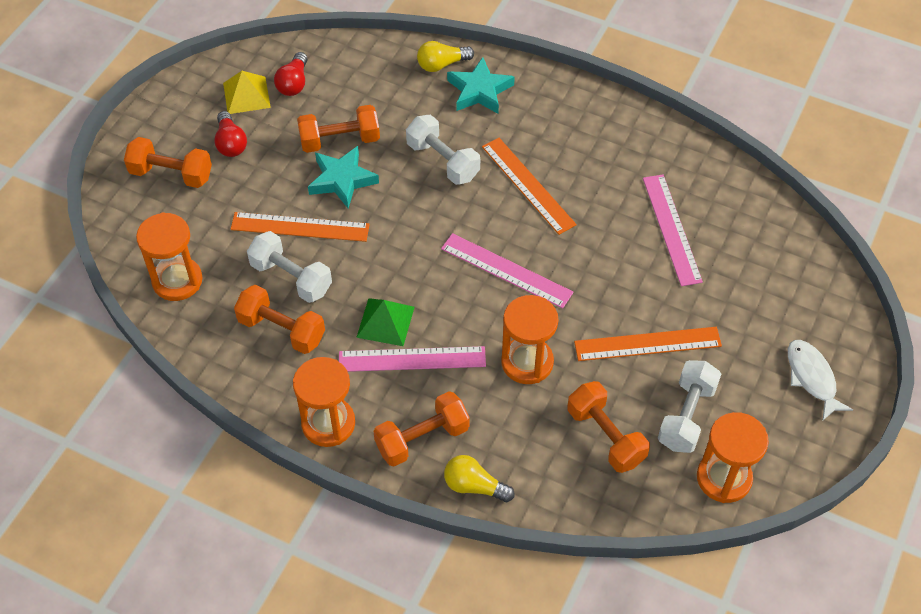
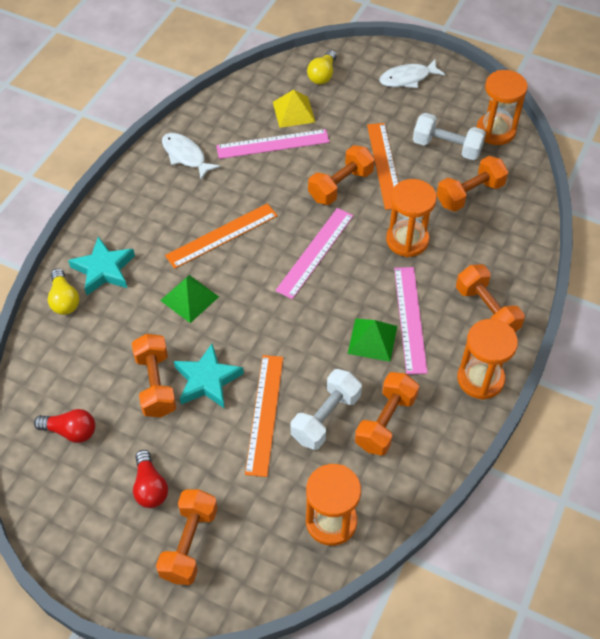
camera: 90 degrees left, 0 degrees up
red light bulb [214,111,247,157] -> red light bulb turned 90 degrees clockwise [133,450,168,508]
yellow pyramid [223,71,271,114] -> yellow pyramid moved to [273,90,315,128]
white dumbbell [406,115,480,185] -> green pyramid [160,275,219,323]
yellow light bulb [444,455,514,502] -> yellow light bulb moved to [307,50,337,85]
none -> white fish [162,133,220,179]
none -> orange dumbbell [308,145,375,205]

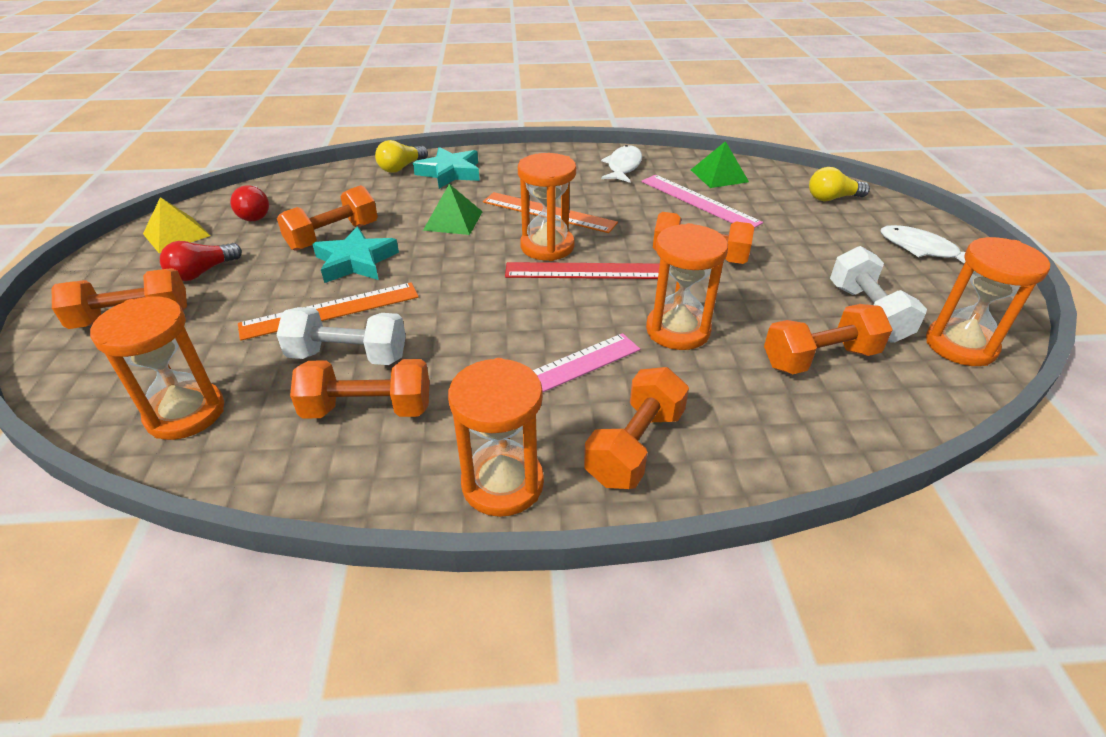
camera: 60 degrees right, 15 degrees down
yellow pyramid [273,90,315,128] -> yellow pyramid moved to [143,197,210,253]
pink ruler [275,208,354,299] -> red ruler [505,262,660,279]
green pyramid [348,318,397,362] -> green pyramid moved to [691,141,749,188]
orange ruler [367,123,398,210] -> none
orange dumbbell [436,156,508,212] -> orange dumbbell turned 45 degrees counterclockwise [764,304,893,374]
none -> orange hourglass [518,153,576,261]

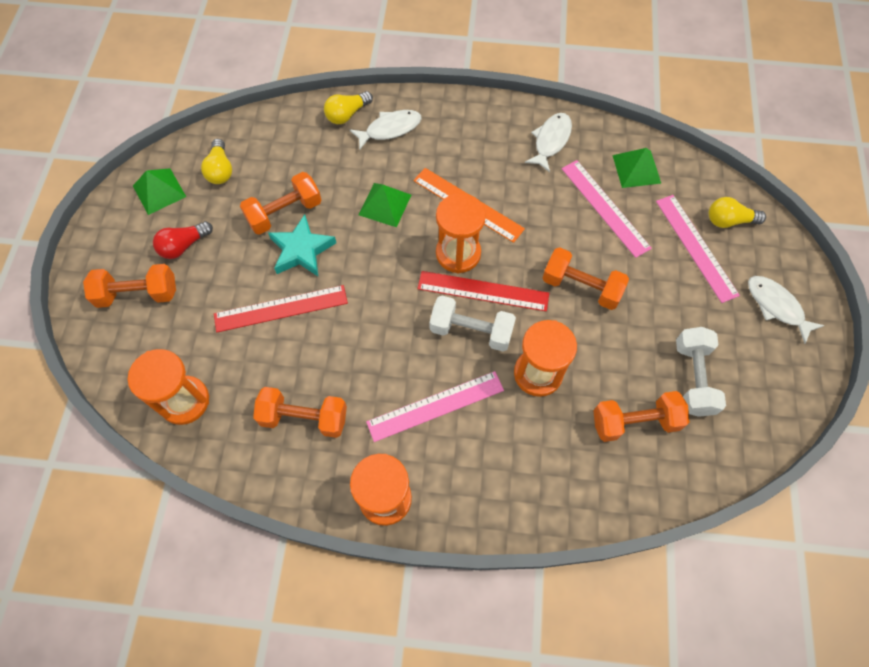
camera: 10 degrees right, 25 degrees up
yellow pyramid [143,197,210,253] -> green pyramid [133,168,186,215]
red light bulb [230,185,269,221] -> yellow light bulb [201,139,232,184]
orange ruler [238,282,419,341] -> red ruler [214,285,348,332]
white dumbbell [277,307,406,365] -> white dumbbell moved to [430,295,516,352]
turquoise star [413,147,480,189] -> white fish [350,110,422,150]
orange dumbbell [584,367,689,489] -> none
orange hourglass [926,237,1050,366] -> none
none -> pink ruler [656,195,740,303]

